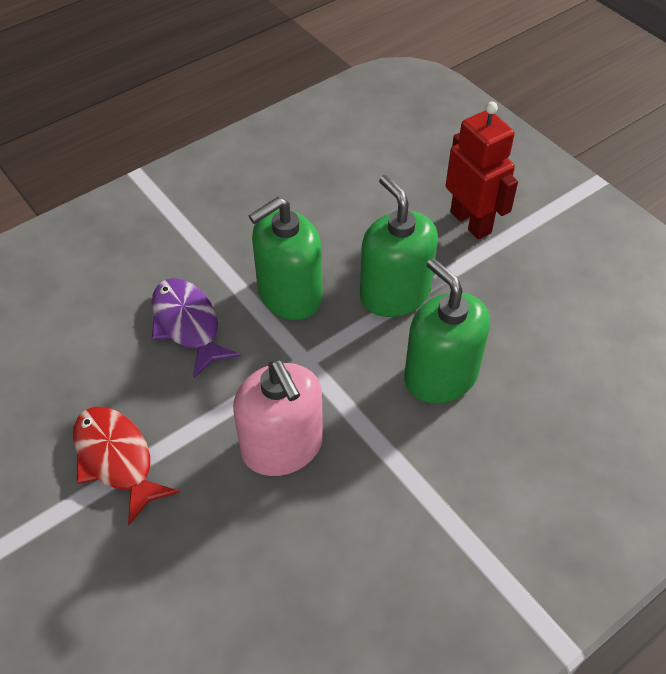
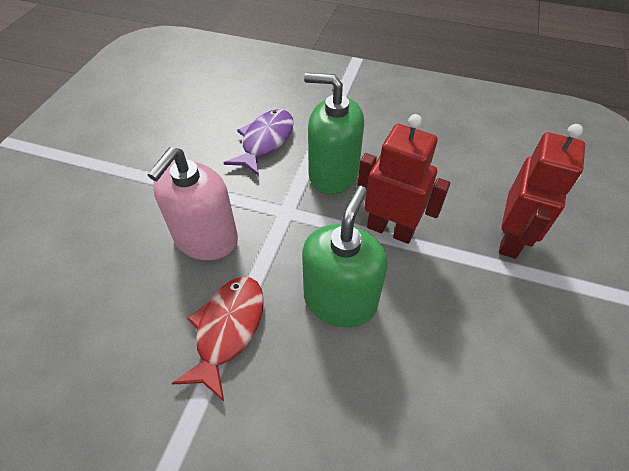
camera: 55 degrees right, 0 degrees up
red fish [73,407,180,525] -> red fish moved to [172,277,264,401]
green soap dispenser [360,175,438,317] -> red robot [357,114,450,244]

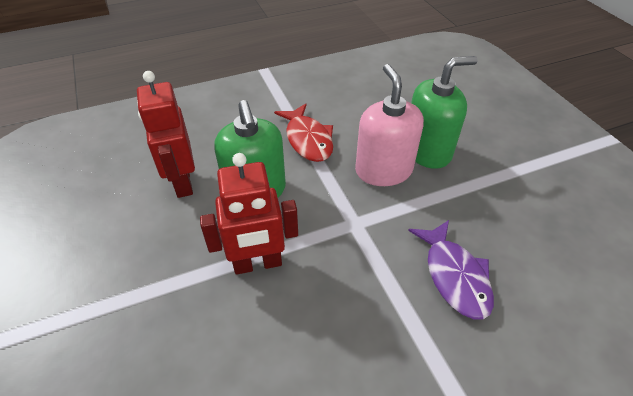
camera: 140 degrees right, 5 degrees down
green soap dispenser [304,73,364,195] -> green soap dispenser moved to [411,56,478,169]
red robot [499,124,585,259] -> red robot moved to [137,71,195,198]

